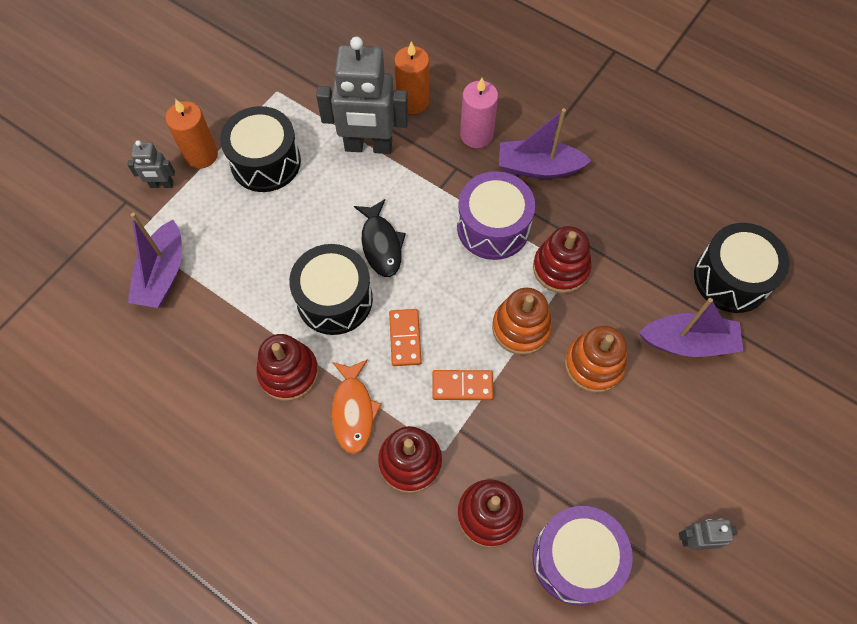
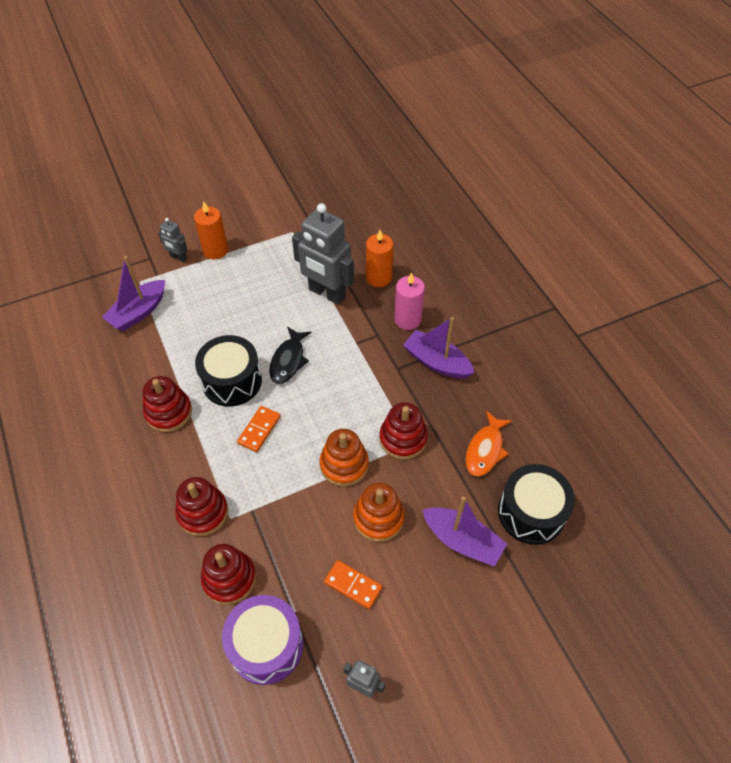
camera: 30 degrees right, 10 degrees down
black drum [220,106,301,192] -> none
orange fish [332,359,382,454] -> orange fish moved to [466,411,512,476]
orange domino [432,370,493,400] -> orange domino moved to [324,560,382,609]
purple drum [457,171,535,260] -> none

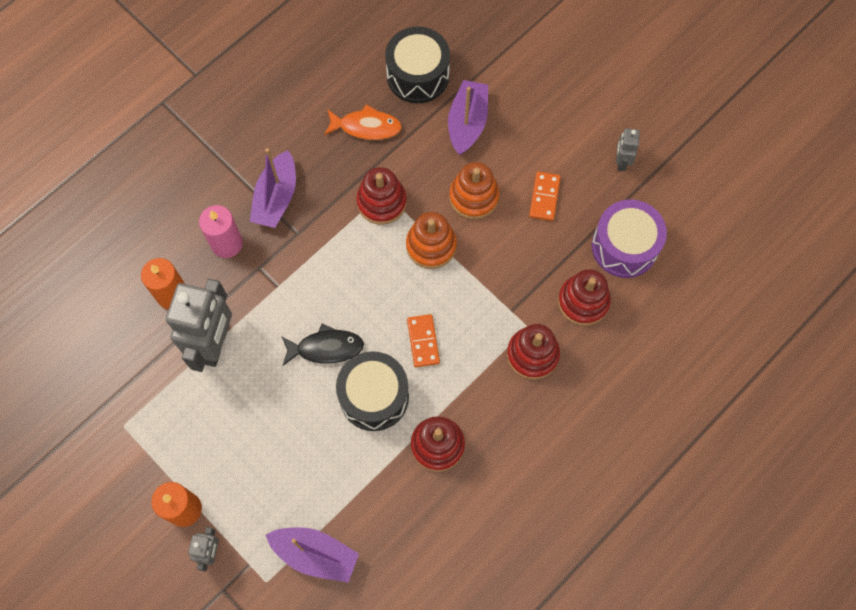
camera: 110 degrees left, 15 degrees up
orange domino [237,406,280,452] -> orange domino turned 75 degrees clockwise [407,314,440,367]

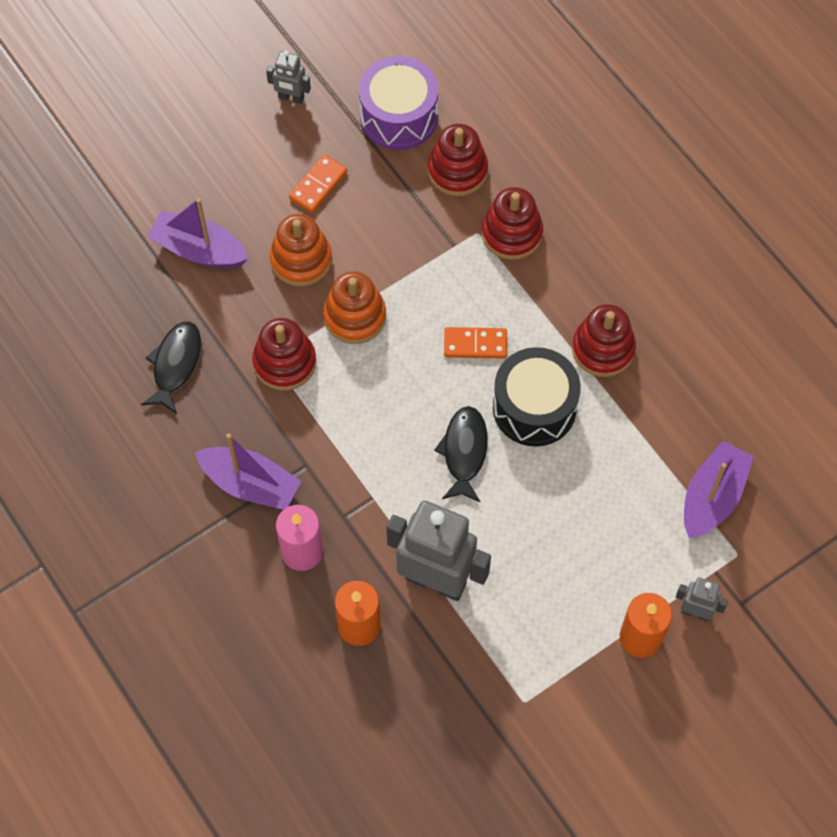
camera: 80 degrees left, 5 degrees down
orange fish [324,104,402,140] -> black fish [141,321,201,414]
black drum [385,27,450,103] -> none
orange domino [529,172,561,221] -> orange domino turned 75 degrees counterclockwise [289,154,347,213]

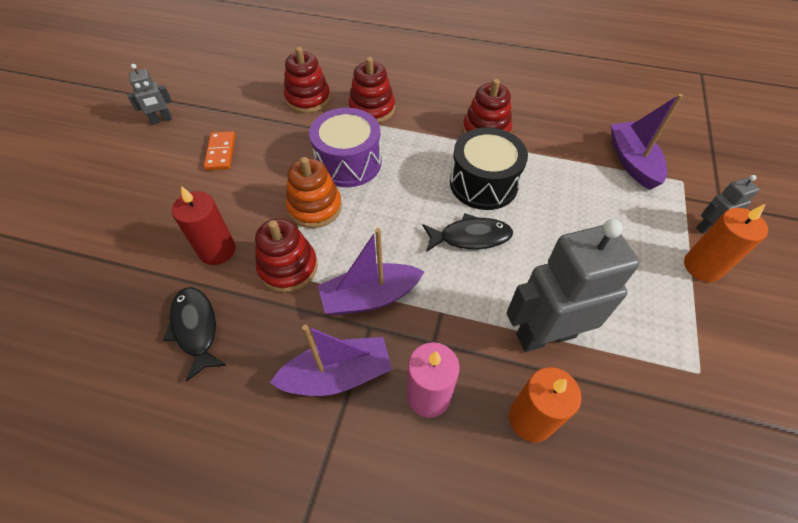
camera: 40 degrees left, 10 degrees down
purple boat [147,198,249,268] -> purple boat moved to [318,228,425,315]
orange stacking toy [270,214,332,286] -> none
purple drum [359,56,438,150] -> purple drum moved to [309,108,382,187]
black fish [434,406,488,502] -> black fish turned 120 degrees clockwise [422,213,513,252]
orange domino [444,327,507,359] -> none
none -> red candle [172,186,236,265]

